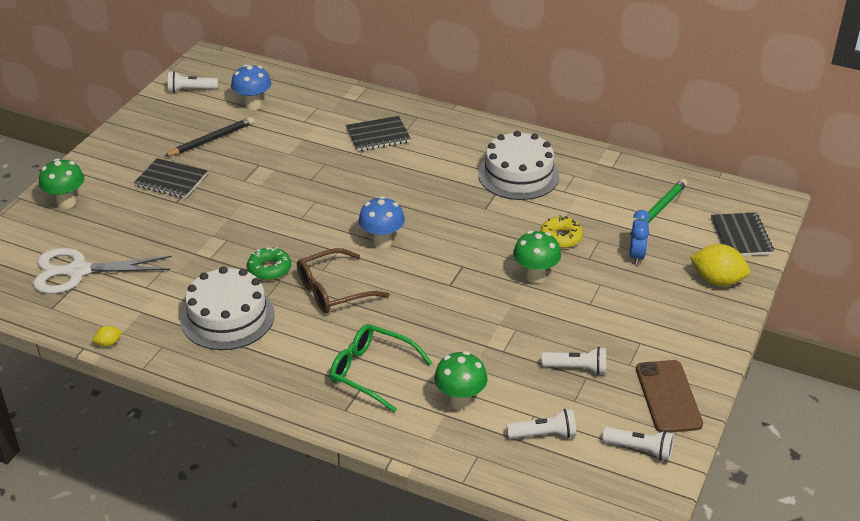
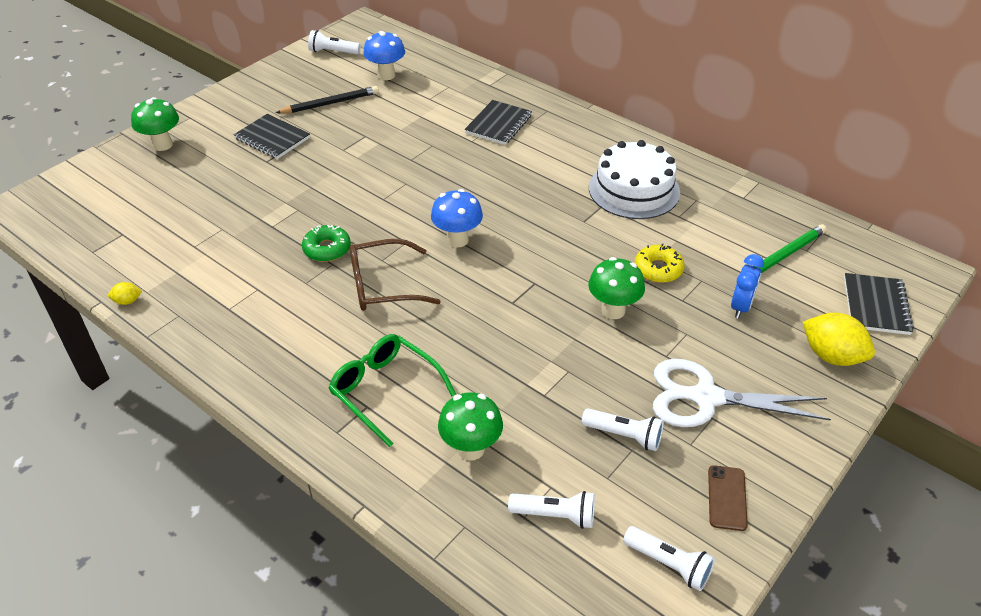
camera: 15 degrees right, 5 degrees up
white scissors [33,248,172,294] -> white scissors moved to [653,359,831,427]
white cake [181,266,275,350] -> none
black notebook [346,116,411,151] -> black notebook turned 60 degrees counterclockwise [465,100,532,145]
brown phone [636,360,703,433] -> brown phone [708,465,748,531], size x0.61

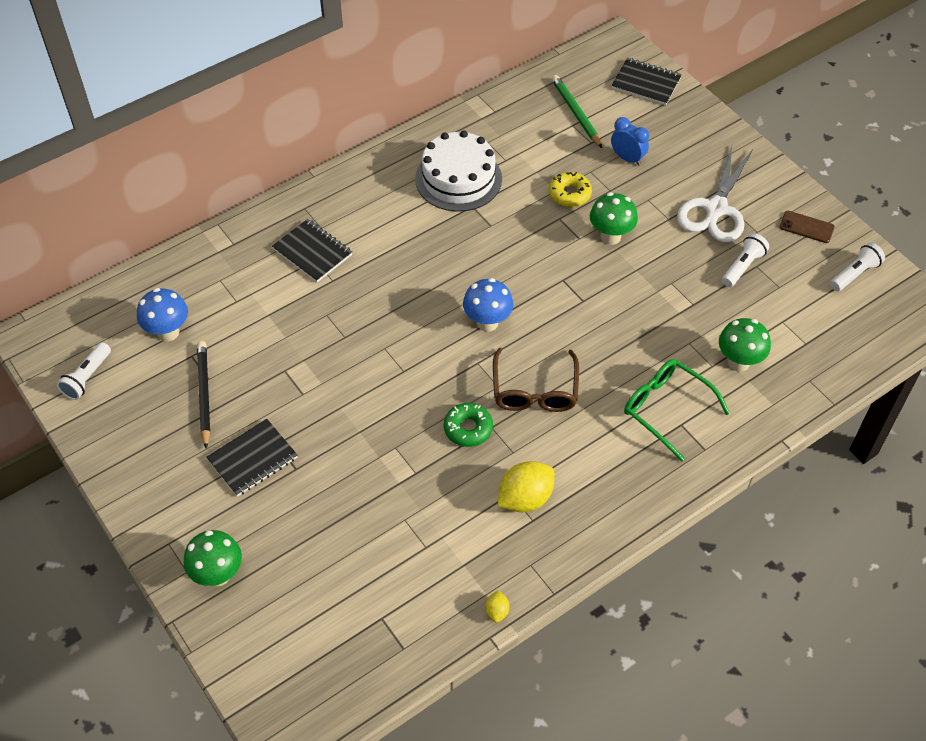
camera: 75 degrees left, 10 degrees up
green glasses [329,334,456,447] -> green glasses turned 75 degrees clockwise [624,359,730,461]
white flashlight [508,491,595,529] -> none
yellow lemon [803,313,875,366] -> yellow lemon moved to [498,461,555,512]

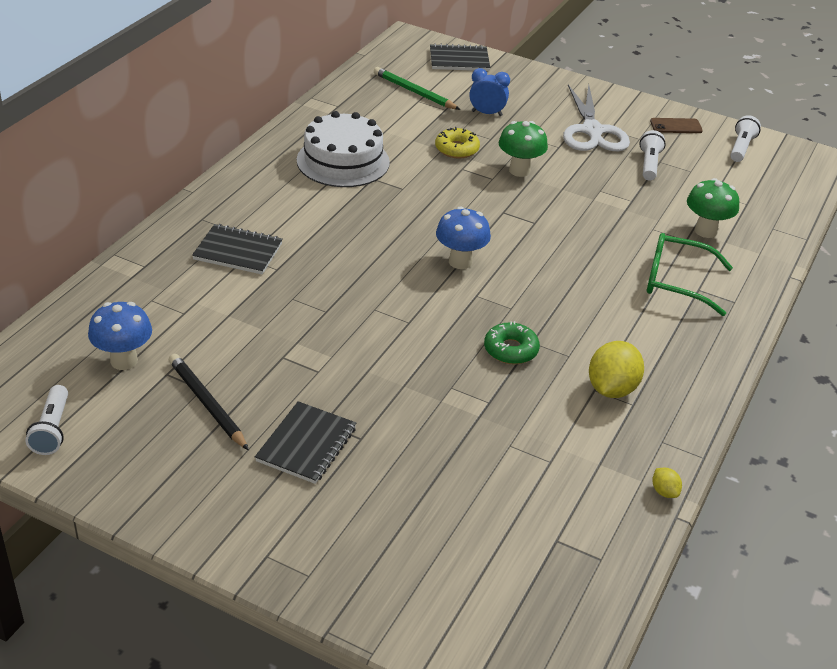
camera: 30 degrees left, 15 degrees down
green mushroom [184,530,242,587] -> none
brown glasses [493,348,579,412] -> none

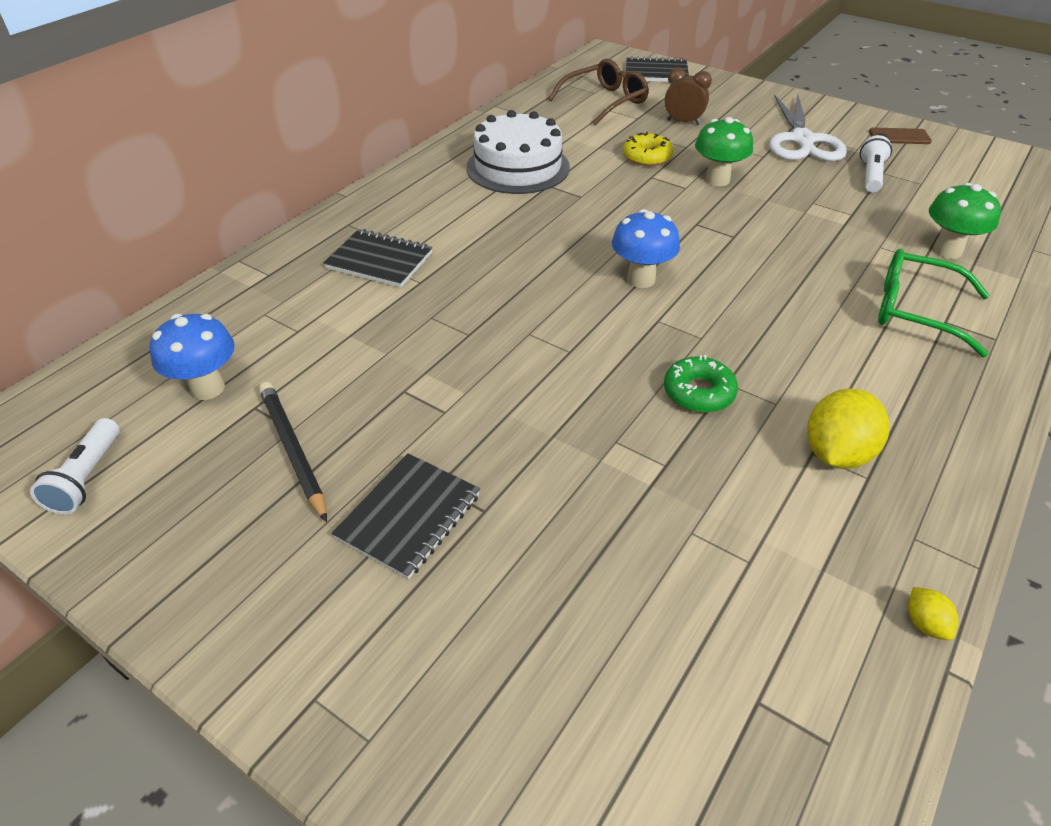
camera: 10 degrees right, 5 degrees up
green pencil [374,67,460,110] -> brown glasses [548,59,649,125]
blue clock [469,68,510,116] -> brown clock [665,68,712,125]
white flashlight [730,115,761,162] -> none

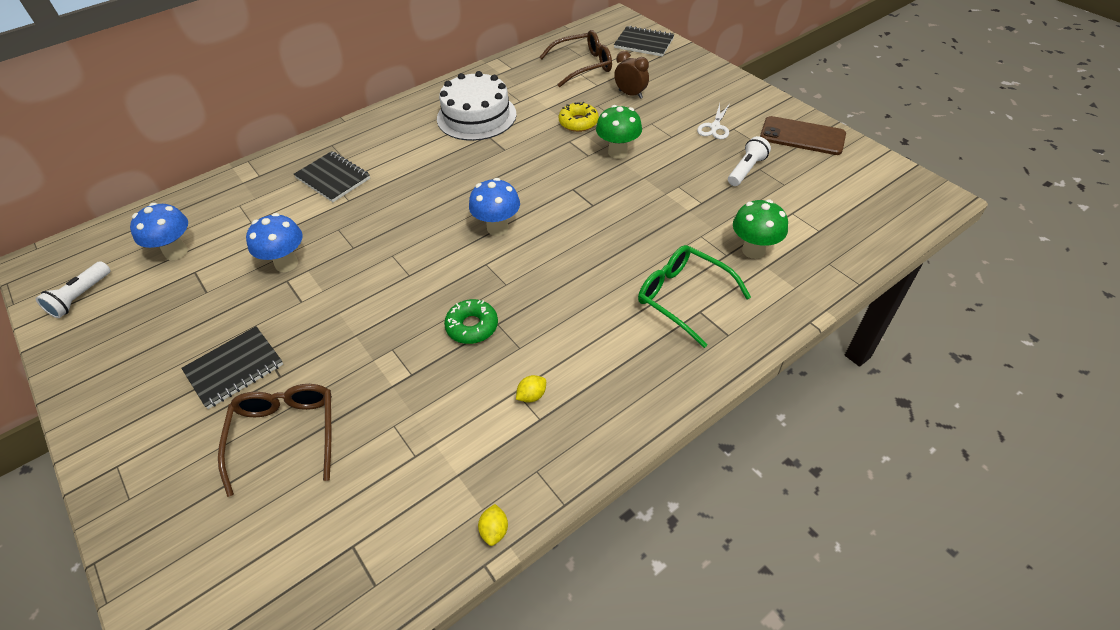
camera: 20 degrees right, 5 degrees up
black pencil [259,382,327,522] -> none
white scissors [769,94,847,161] -> white scissors [697,103,730,139], size x0.51
yellow lemon [807,389,889,469] -> yellow lemon [516,375,546,403], size x0.47
brown phone [869,128,932,144] -> brown phone [760,116,846,155], size x1.65
none -> brown glasses [218,384,332,497]
none -> blue mushroom [246,213,303,272]

